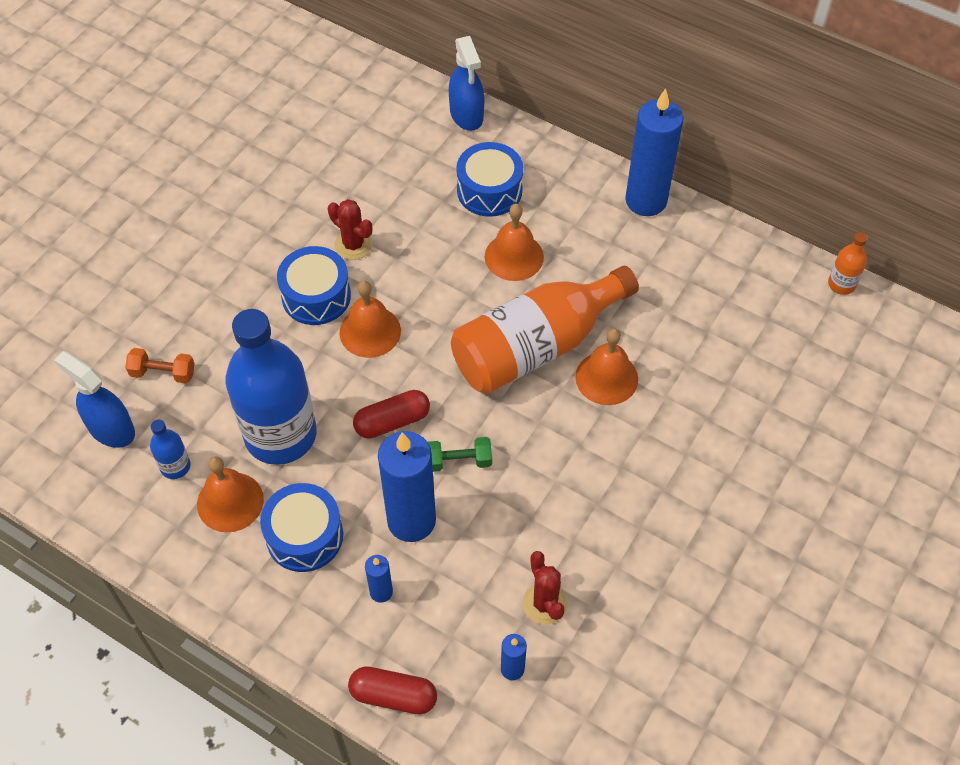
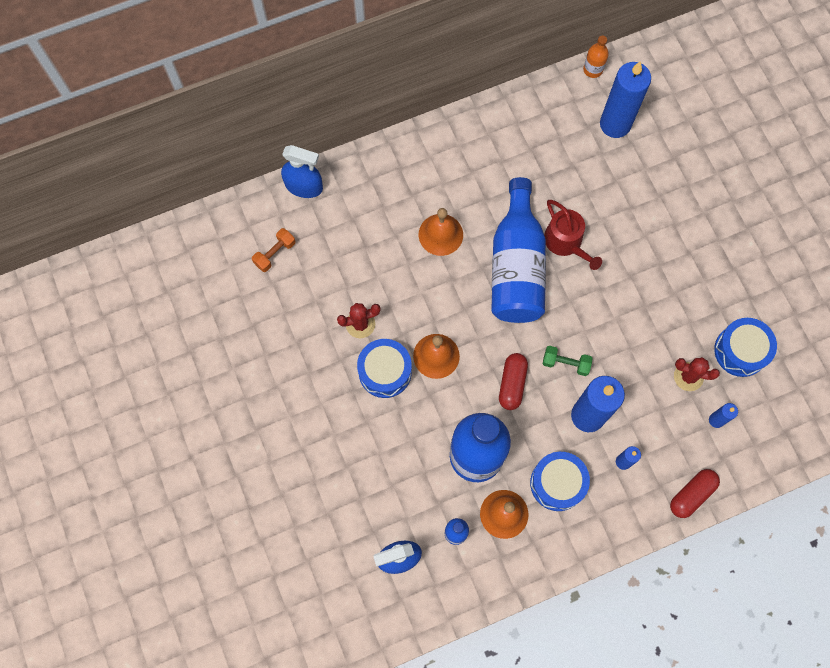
camera: 55 degrees left, 15 degrees up
orange dumbbell [125,348,195,383] -> orange dumbbell moved to [252,228,296,272]
green dumbbell [428,437,492,472] -> green dumbbell turned 75 degrees clockwise [543,346,593,376]
orange bottle [451,266,639,394] -> blue bottle [491,177,546,323]
blue drum [456,142,523,217] -> blue drum moved to [714,318,777,377]
orange bell [575,328,638,405] -> red watering can [544,200,602,270]
blue candle [625,88,683,216] -> blue candle moved to [600,61,651,138]

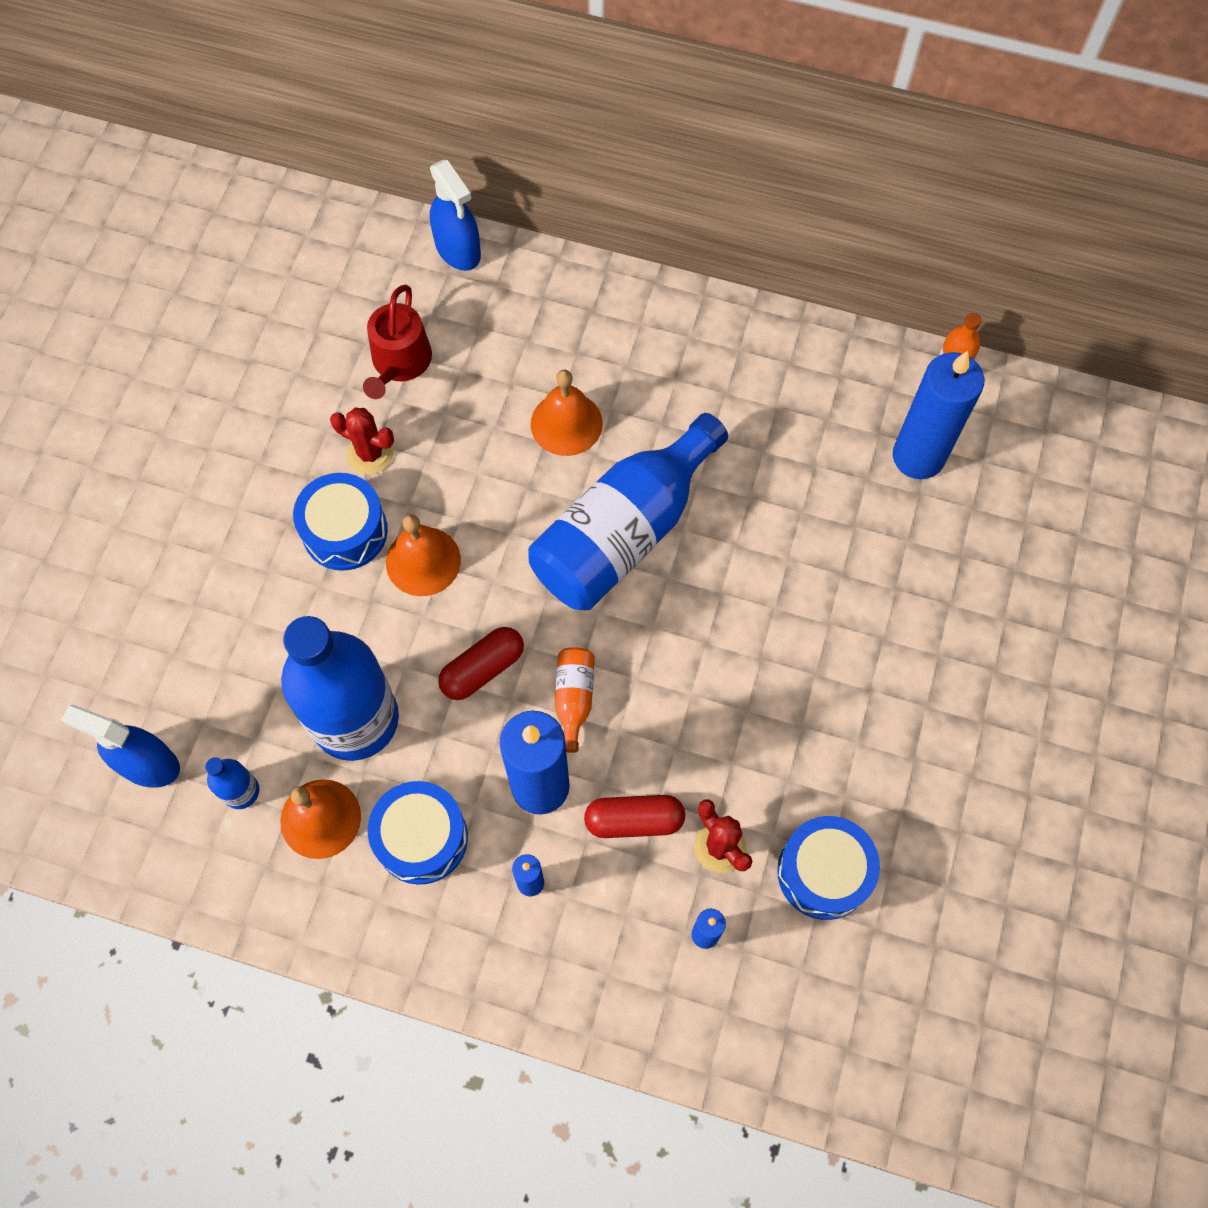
camera: 40 degrees right, 5 degrees down
orange dumbbell [252,228,296,272] -> none
green dumbbell [543,346,593,376] -> orange bottle [555,648,595,753]
red watering can [544,200,602,270] -> red watering can moved to [363,285,432,399]
red capsule [670,469,720,518] -> red capsule moved to [584,795,685,838]

